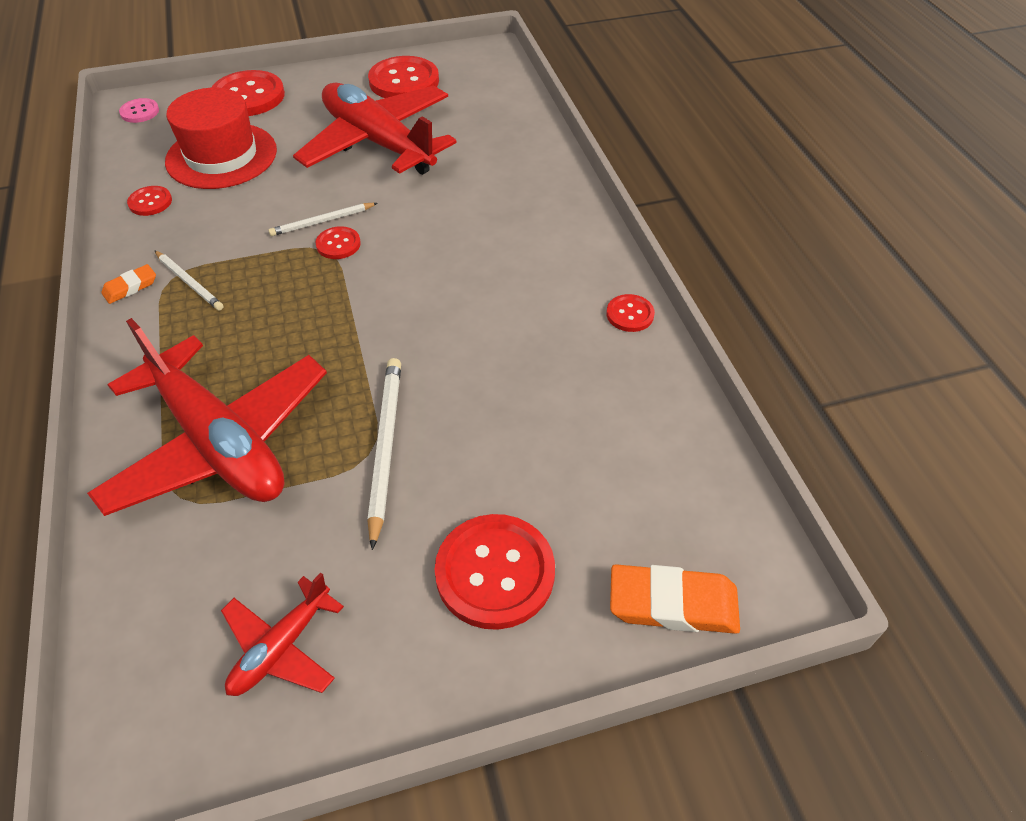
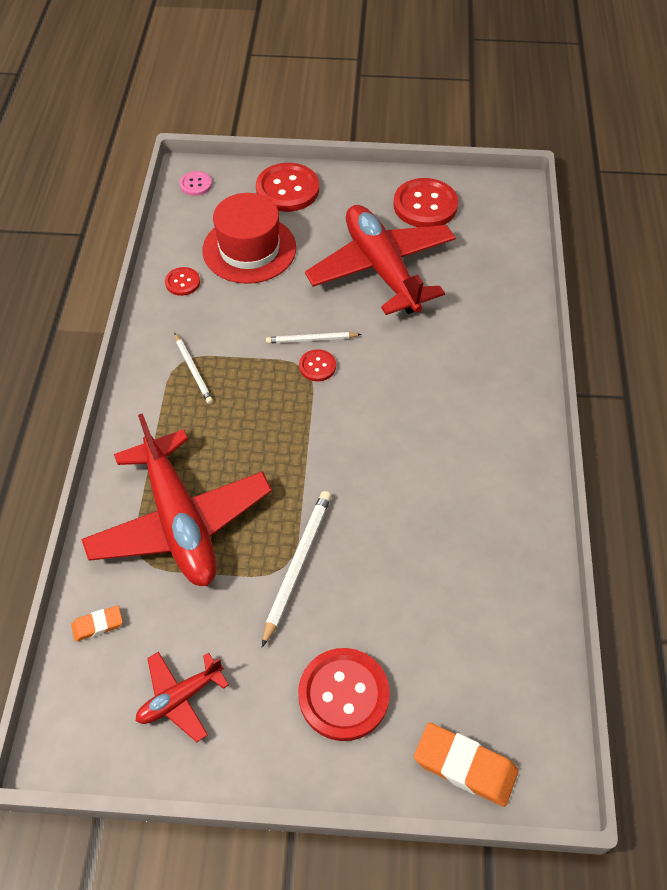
camera: 20 degrees right, 5 degrees up
orange eraser [101,264,156,304] -> orange eraser moved to [71,606,123,642]
red button [606,294,655,332] -> none

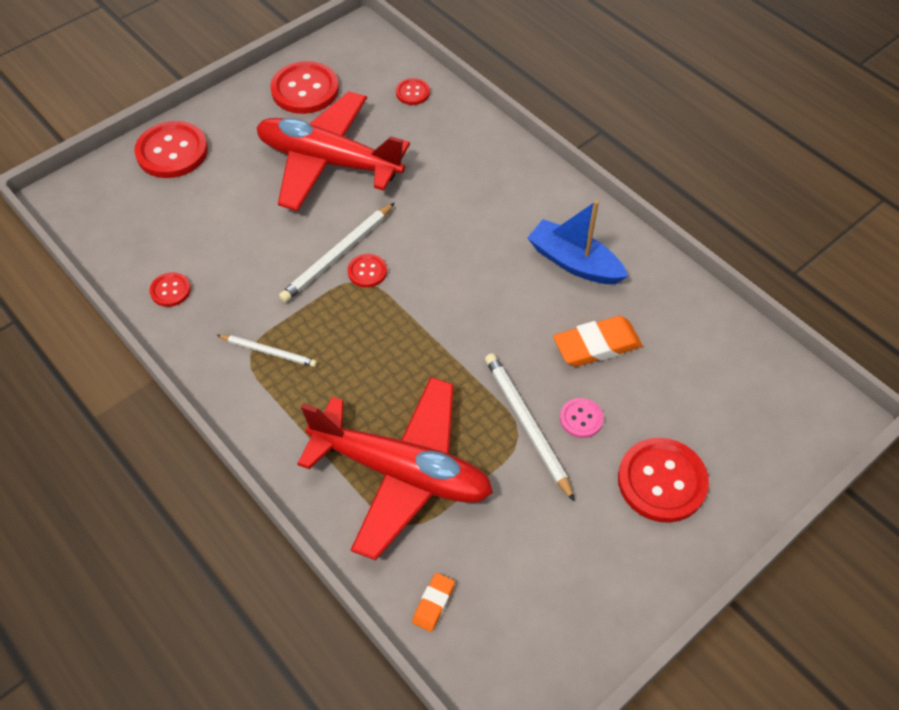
camera: 45 degrees left, 0 degrees up
red plane [136,652,229,742] -> none
pink button [179,171,212,196] -> pink button moved to [560,398,604,438]
red hat [203,193,296,284] -> none
white pencil [266,332,361,344] -> white pencil [279,203,395,303], size x1.59
orange eraser [414,722,519,807] -> orange eraser moved to [553,316,643,367]
none -> red button [396,78,430,105]
none -> blue boat [527,200,628,284]

